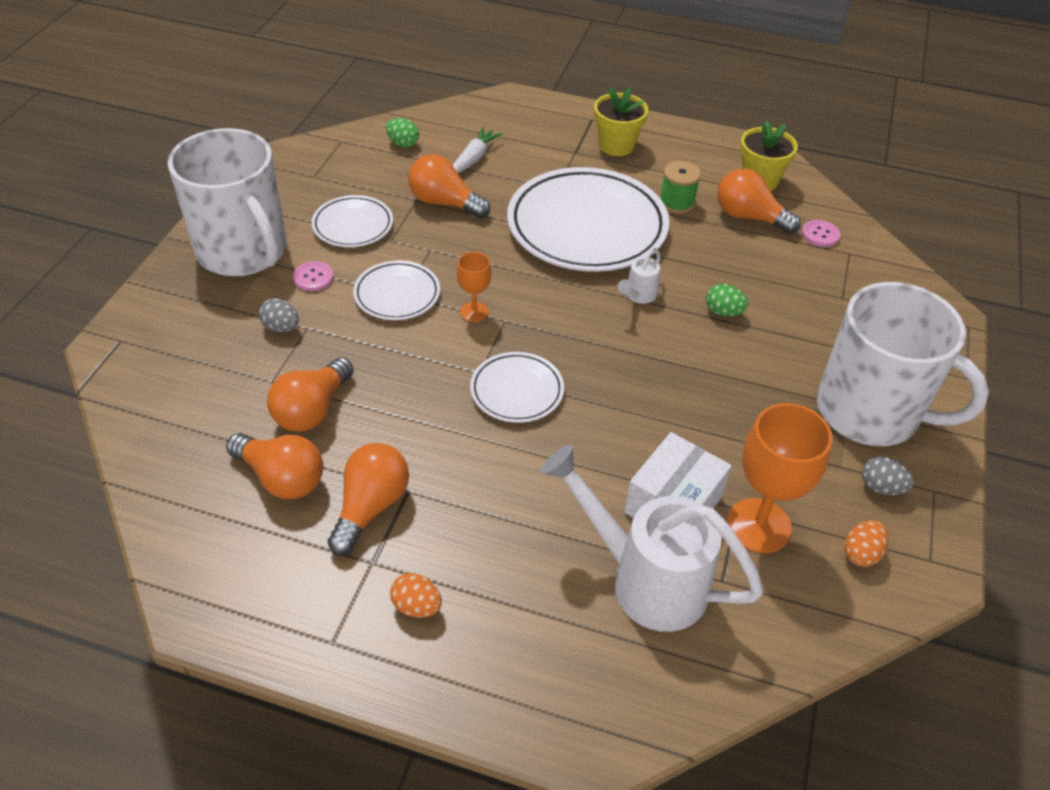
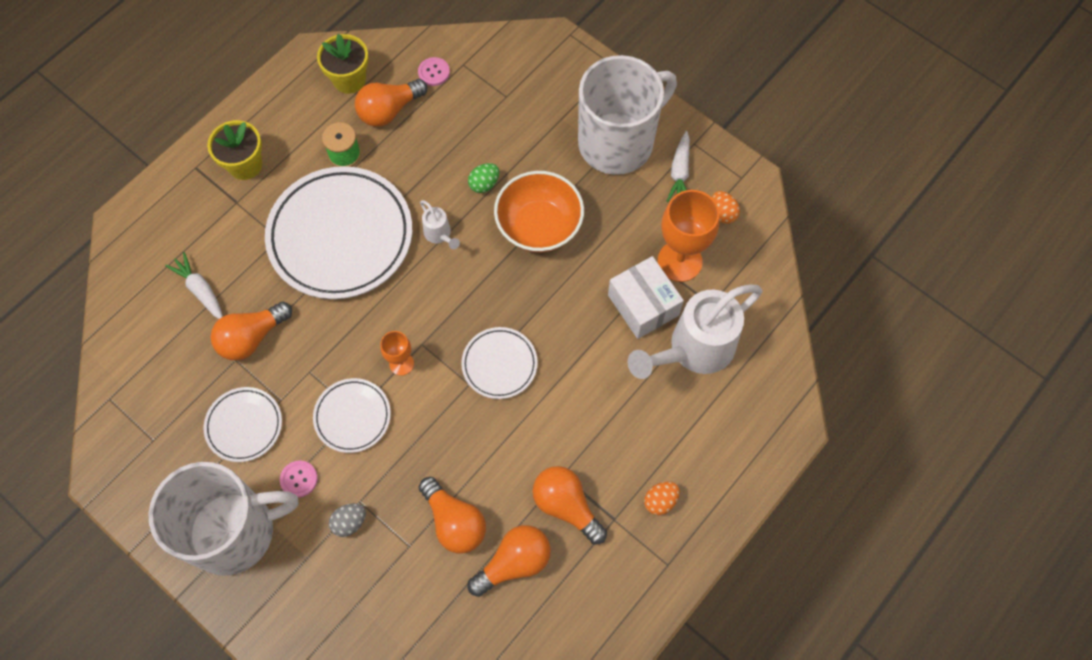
camera: 65 degrees left, 20 degrees up
green egg [386,118,419,148] -> none
grey egg [862,457,914,495] -> white carrot [666,131,690,202]
none -> orange bowl [494,171,584,253]

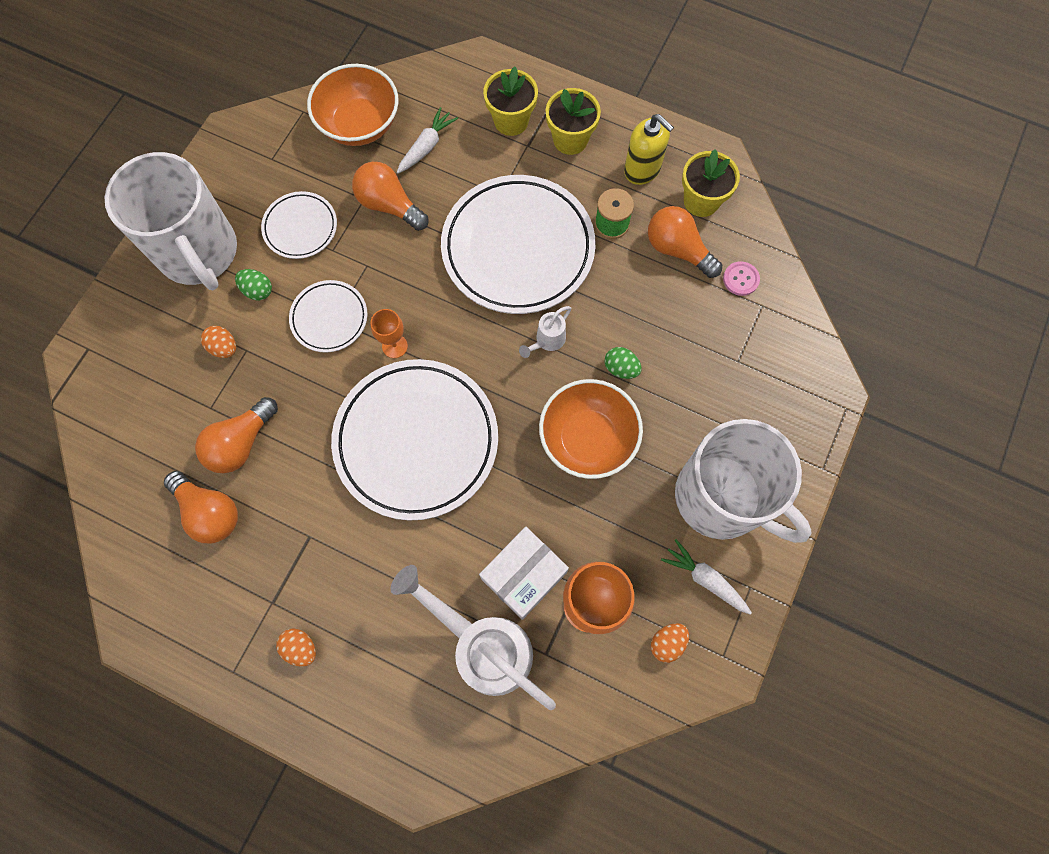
camera: 75 degrees right, 5 degrees up
pink button [280,461,318,498] -> green egg [235,269,272,300]
grey egg [329,503,366,537] -> orange egg [201,326,236,358]
white plate [461,327,538,399] -> white plate [331,359,498,521], size x2.02
orange light bulb [532,466,607,545] -> none
white carrot [666,131,690,202] -> white carrot turned 45 degrees clockwise [661,539,752,615]
none -> orange bowl [307,64,399,146]
none -> yellow flower pot [483,67,538,136]
none -> yellow soap dispenser [624,114,674,185]

